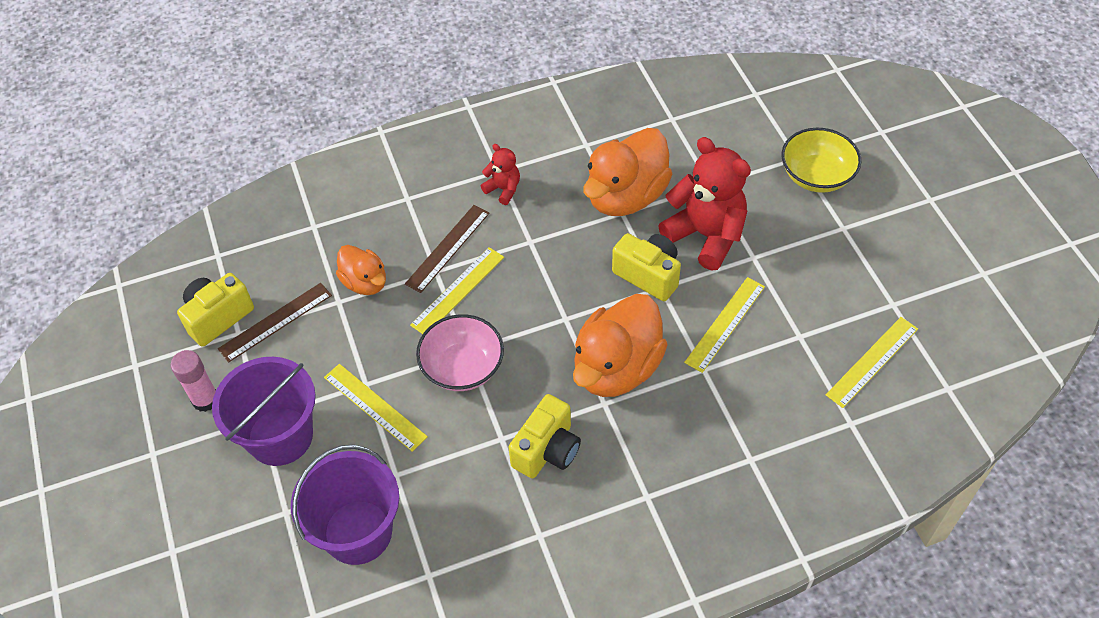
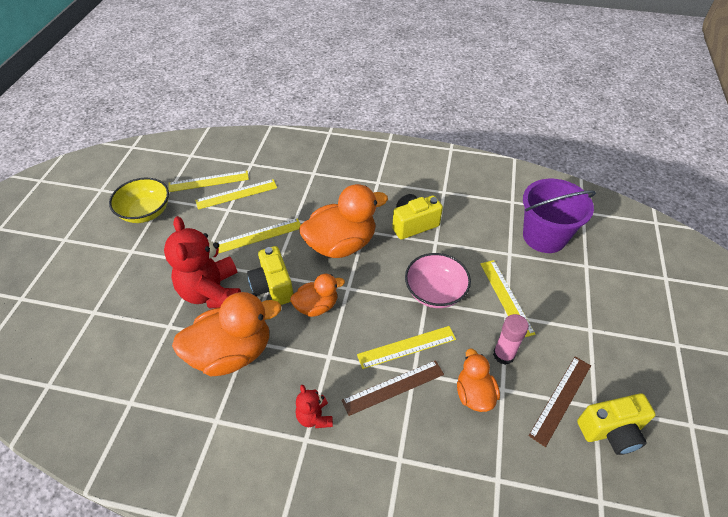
camera: 150 degrees left, 5 degrees down
pink glue stick [171,350,216,412] -> pink glue stick moved to [493,314,529,365]
purple bucket [212,357,316,466] -> none
brown ruler [218,283,332,363] -> brown ruler turned 45 degrees counterclockwise [528,356,591,447]
yellow bowl [782,128,861,193] -> yellow bowl moved to [109,178,169,223]
none -> yellow ruler [195,179,277,210]
none -> orange duck [290,274,345,317]

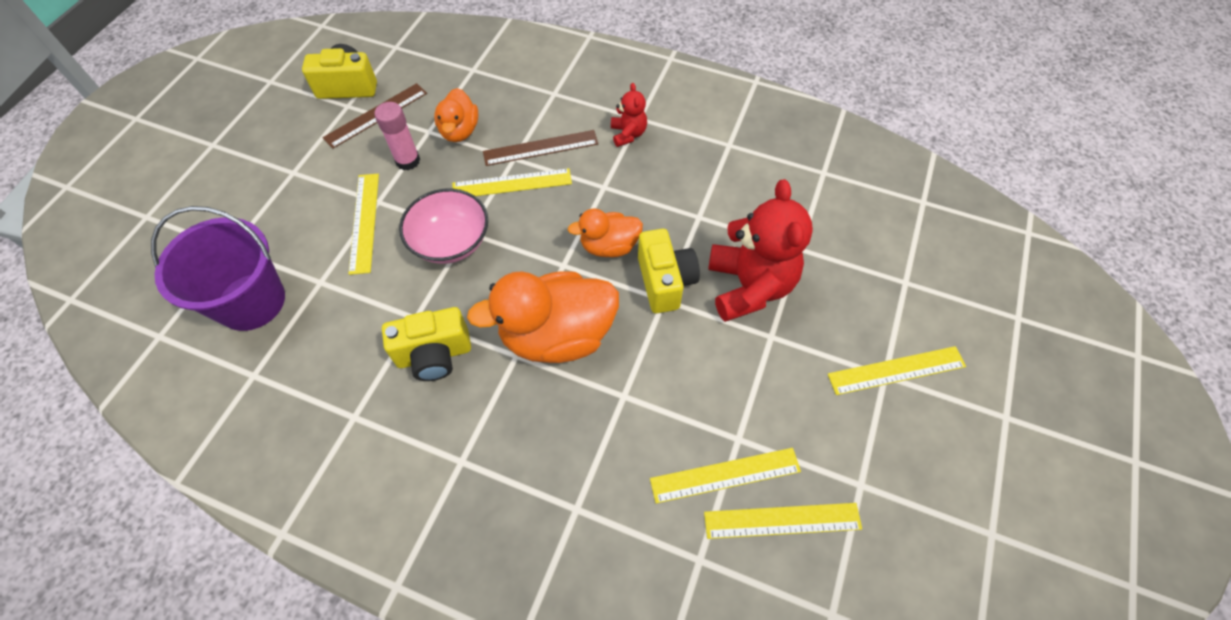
camera: 170 degrees left, 10 degrees up
yellow bowl [109,178,169,223] -> none
orange duck [172,292,281,376] -> none
yellow ruler [217,218,301,253] -> yellow ruler moved to [828,346,966,395]

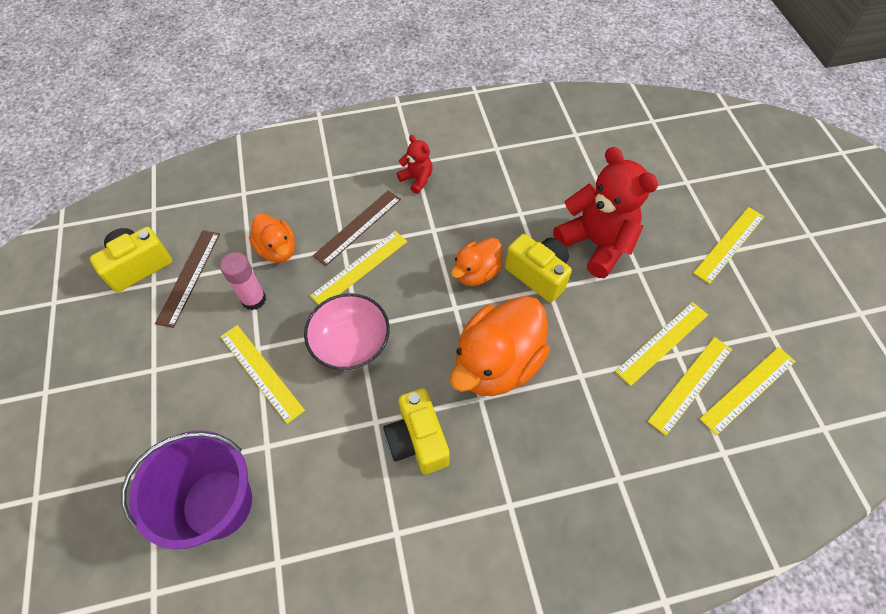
camera: 35 degrees left, 0 degrees up
yellow camera [382,307,471,381] -> yellow camera turned 120 degrees clockwise [383,388,450,474]
none -> yellow ruler [615,302,708,386]

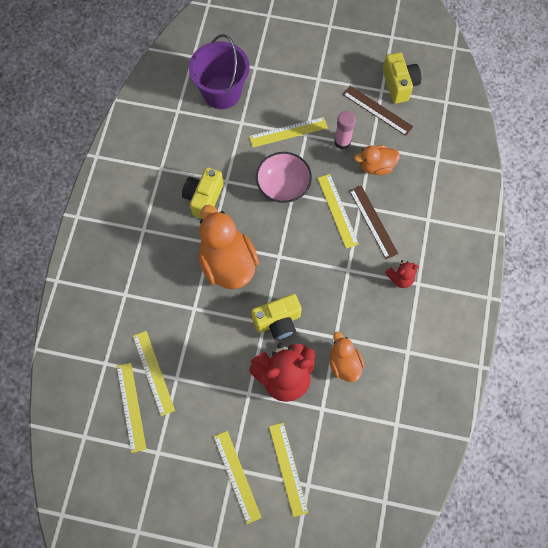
camera: 115 degrees right, 10 degrees up
yellow camera [383,388,450,474] -> yellow camera turned 75 degrees counterclockwise [182,167,224,219]
orange duck [451,238,503,286] -> orange duck moved to [329,332,364,382]
yellow ruler [615,302,708,386] -> yellow ruler moved to [269,423,308,517]

